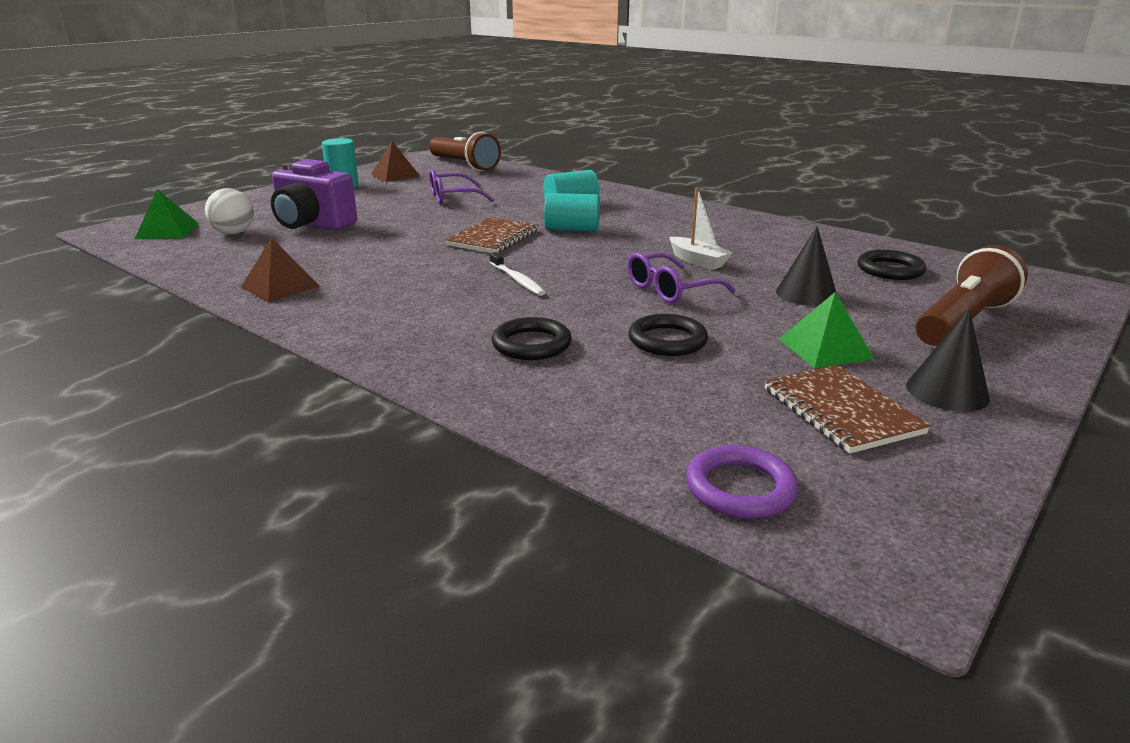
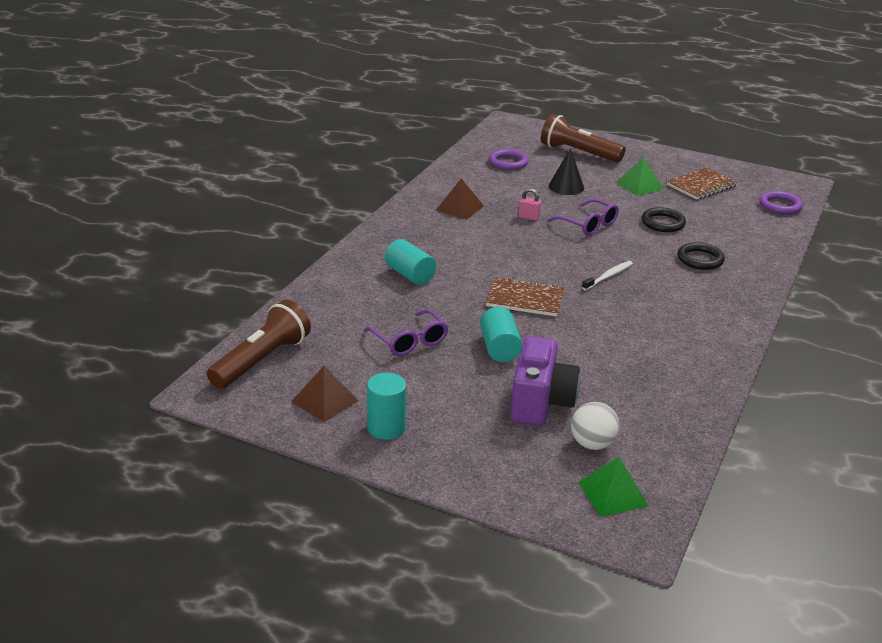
camera: 105 degrees left, 5 degrees up
brown pyramid [241,237,320,302] -> brown pyramid moved to [435,178,484,220]
turquoise cylinder [544,193,600,231] -> turquoise cylinder moved to [480,307,522,362]
white boat [670,187,733,270] -> pink padlock [518,188,541,221]
black ring [858,250,926,280] -> purple ring [489,149,529,170]
black cone [906,309,990,412] -> none

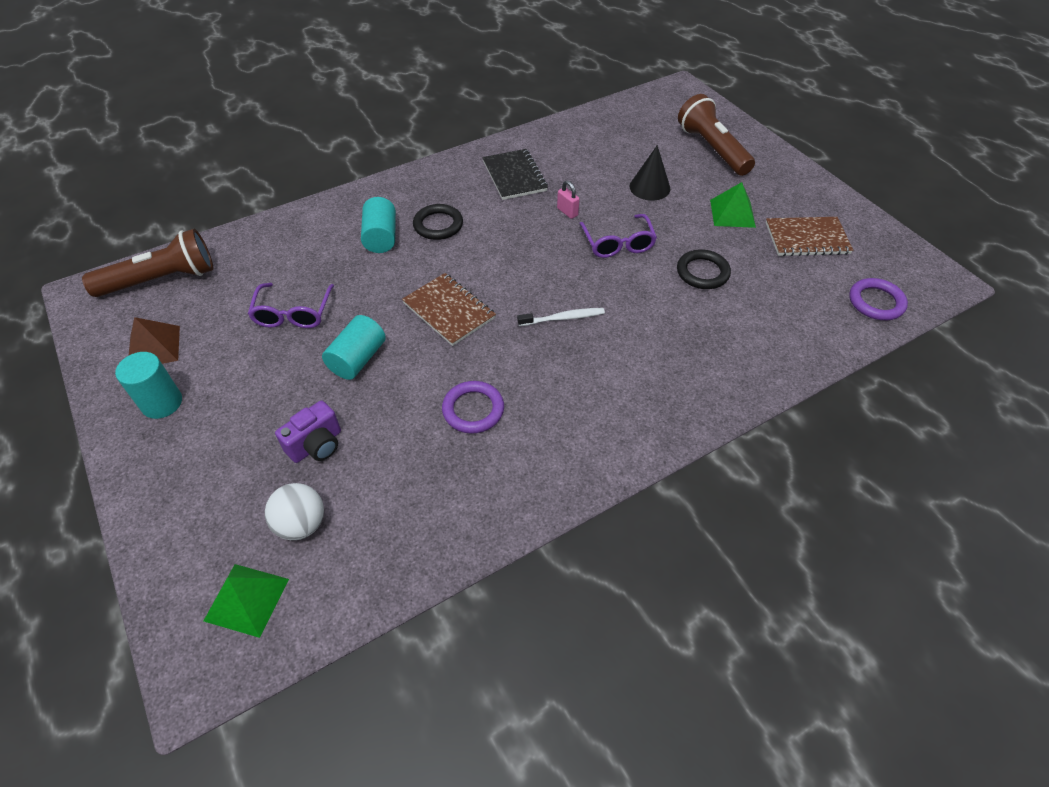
camera: 35 degrees right, 20 degrees up
brown pyramid [435,178,484,220] -> black notebook [483,149,548,200]
purple ring [489,149,529,170] -> purple ring moved to [442,381,504,434]
purple camera [511,336,580,426] -> purple camera [275,400,341,463], size x0.61
black ring [677,242,725,270] -> black ring moved to [413,204,463,240]

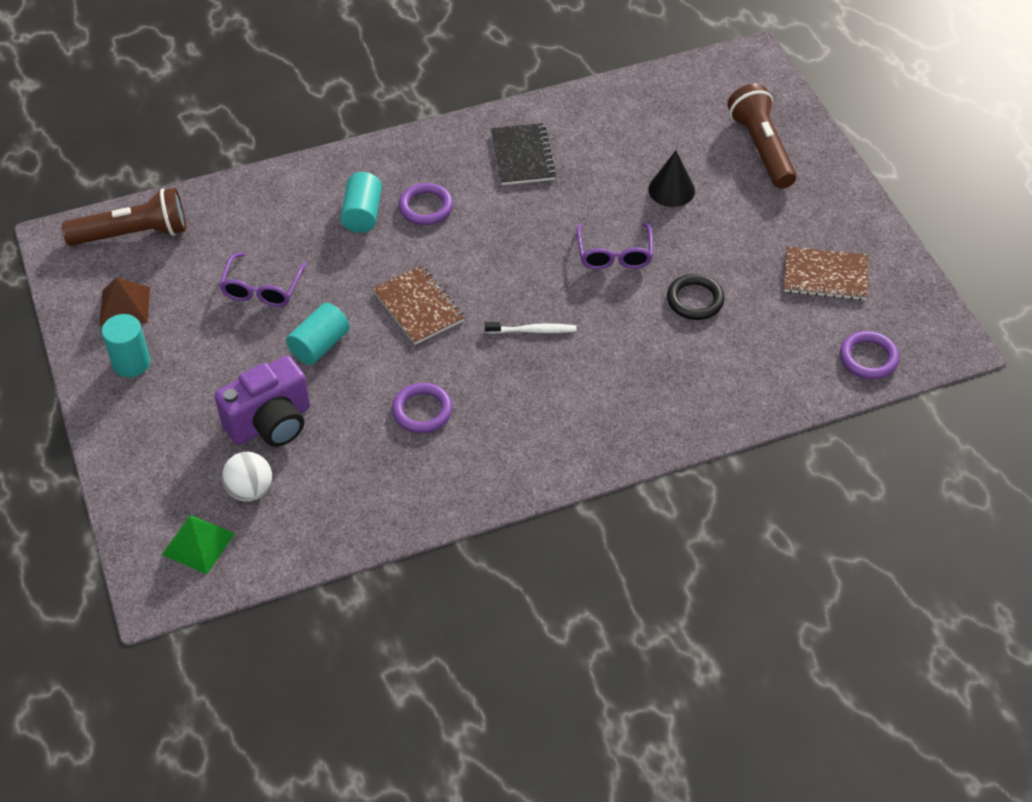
camera: 10 degrees right, 0 degrees up
purple camera [275,400,341,463] -> purple camera [214,356,310,447], size x1.63
black ring [413,204,463,240] -> purple ring [398,183,453,225]
pink padlock [557,180,580,219] -> none
green pyramid [710,182,756,228] -> none

